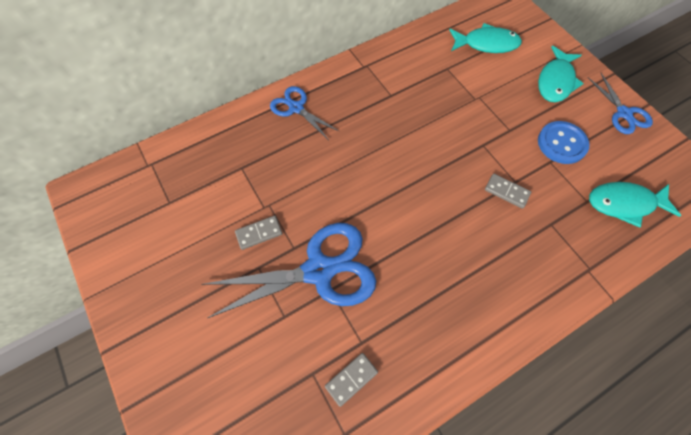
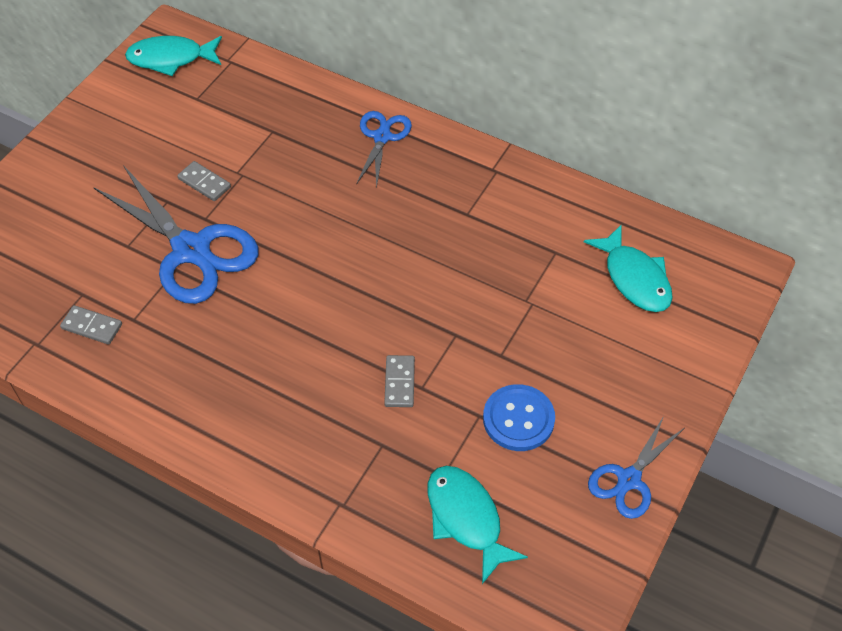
camera: 60 degrees right, 10 degrees down
turquoise fish [538,46,584,102] -> turquoise fish moved to [125,36,222,76]

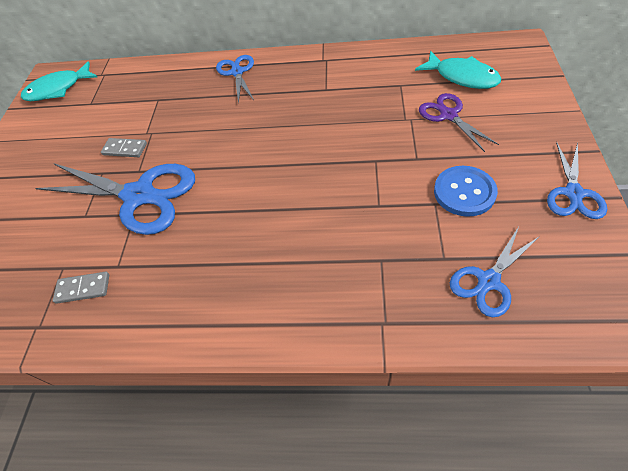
camera: 20 degrees left, 0 degrees up
grey domino [384,355,415,407] -> none
turquoise fish [428,466,528,584] -> blue scissors [450,227,540,317]
none -> purple scissors [419,93,499,152]

